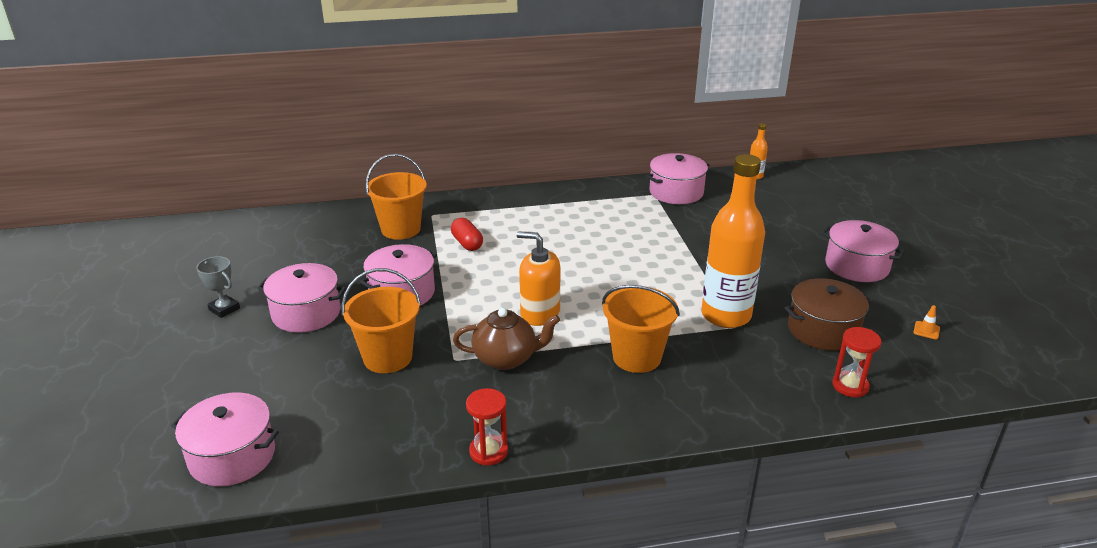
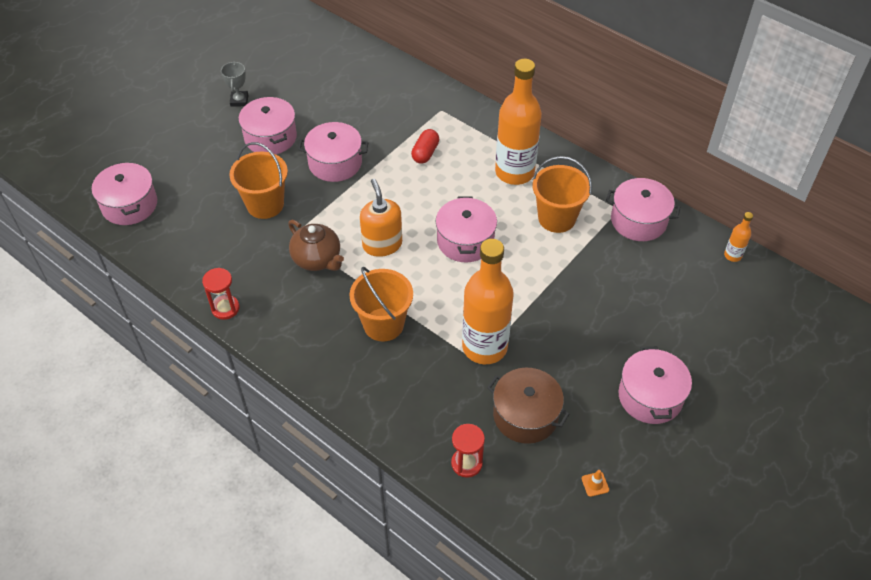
camera: 50 degrees right, 20 degrees up
orange bucket [365,154,427,240] -> orange bucket moved to [533,156,592,233]
none -> pink pot [436,196,497,262]
none -> orange bottle [495,59,542,185]

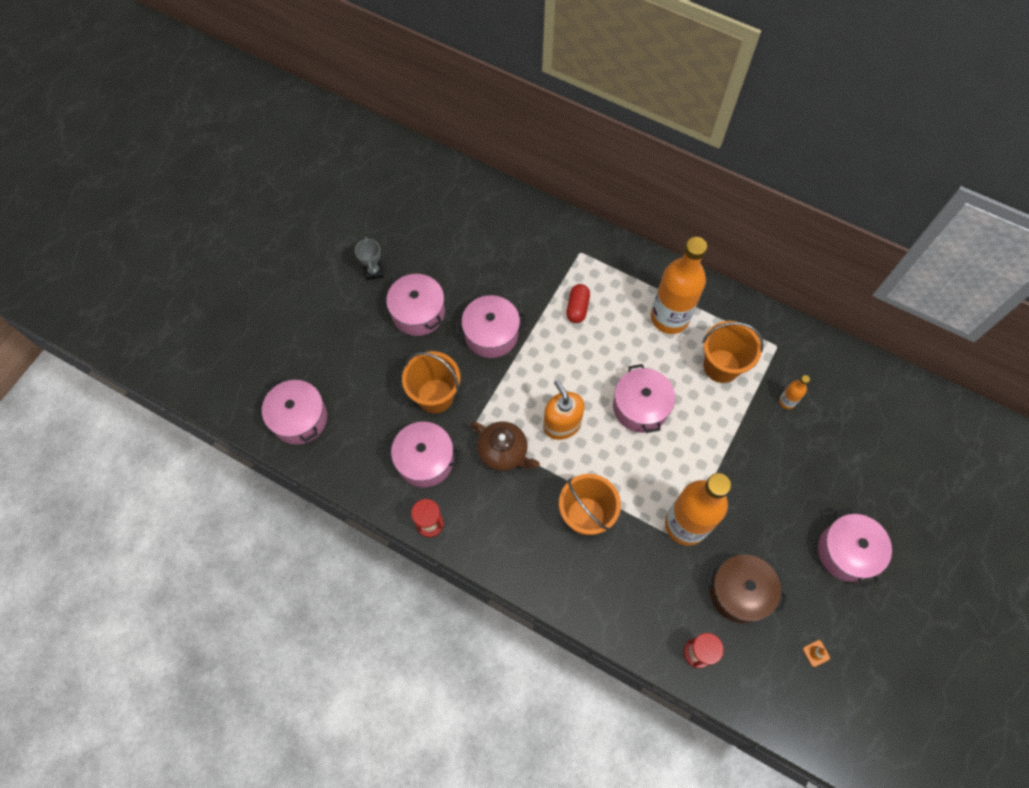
camera: 10 degrees left, 15 degrees up
pink pot [606,178,681,241] -> pink pot moved to [385,422,461,487]
orange bottle [724,212,753,262] -> orange bottle moved to [779,375,810,409]

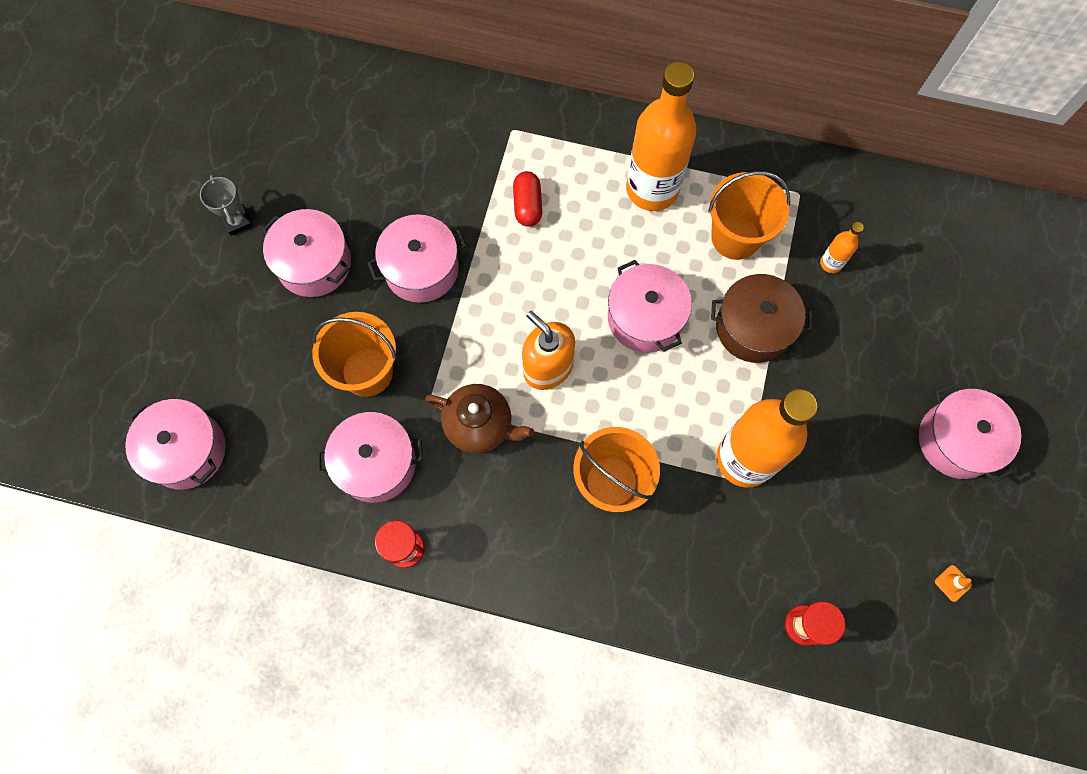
camera: 15 degrees left, 5 degrees up
brown pot [706,554,787,624] -> brown pot moved to [711,274,812,363]

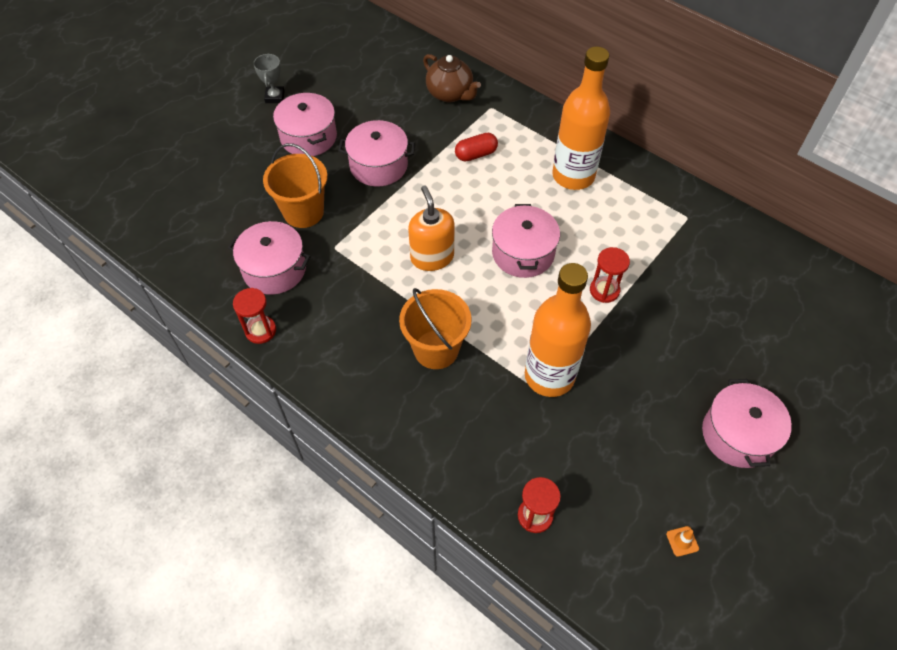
camera: 25 degrees right, 15 degrees down
pink pot [125,399,226,490] -> none
brown teapot [425,384,534,453] -> brown teapot moved to [423,54,481,102]
red capsule [513,171,542,226] -> red capsule turned 45 degrees clockwise [455,133,498,161]
orange bucket [708,171,791,260] -> none
brown pot [711,274,812,363] -> red hourglass [590,247,630,303]
orange bottle [820,222,864,273] -> none

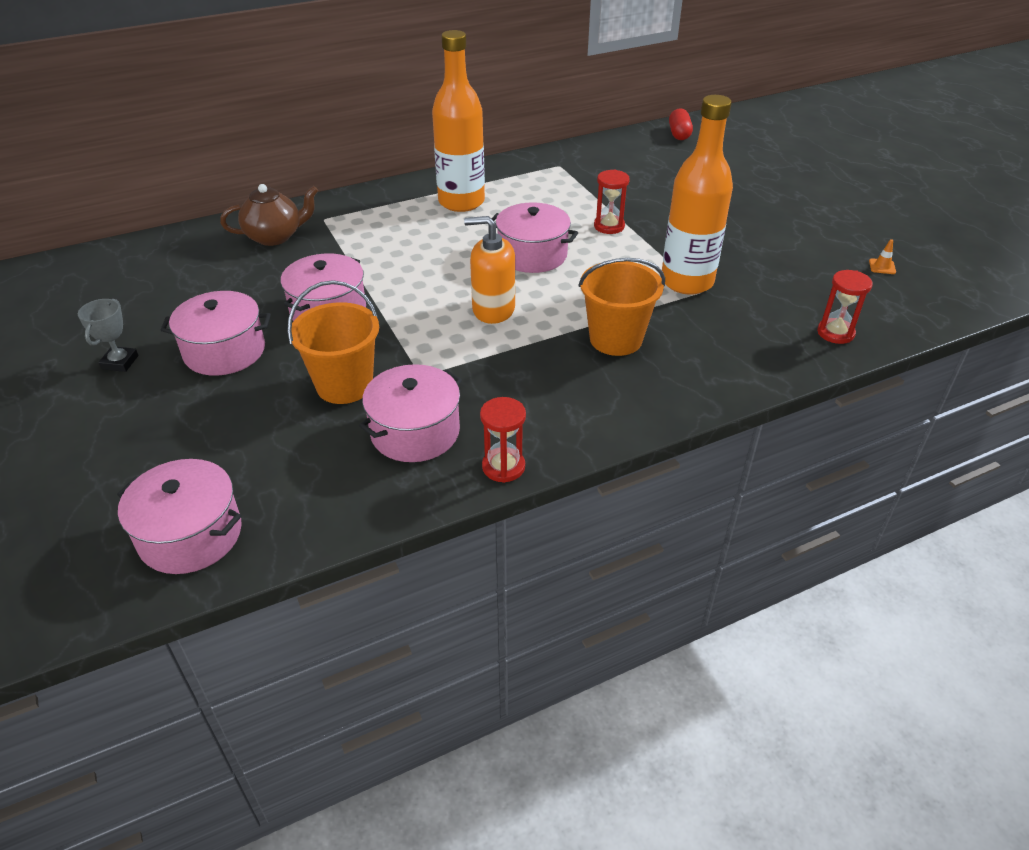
camera: 65 degrees left, 15 degrees down
grey trophy [253,53,285,103] -> grey trophy turned 75 degrees clockwise [78,299,138,372]
red capsule [455,133,498,161] -> red capsule moved to [669,108,693,140]
pink pot [702,379,792,468] -> pink pot moved to [117,459,242,574]

